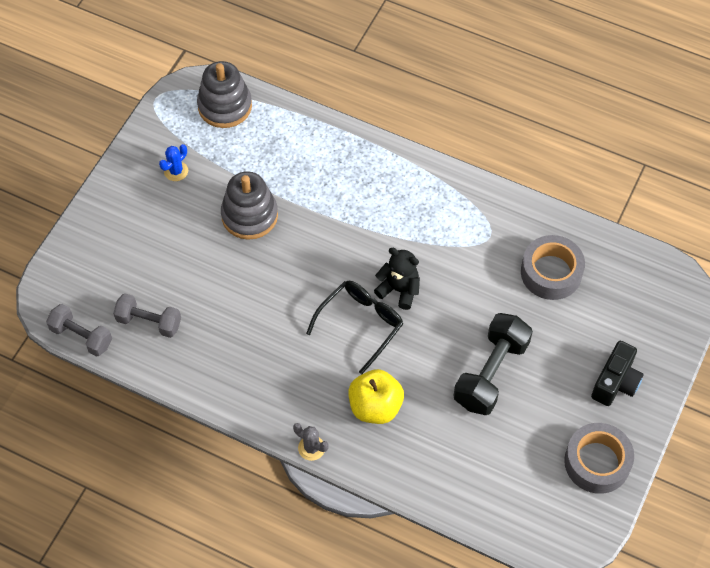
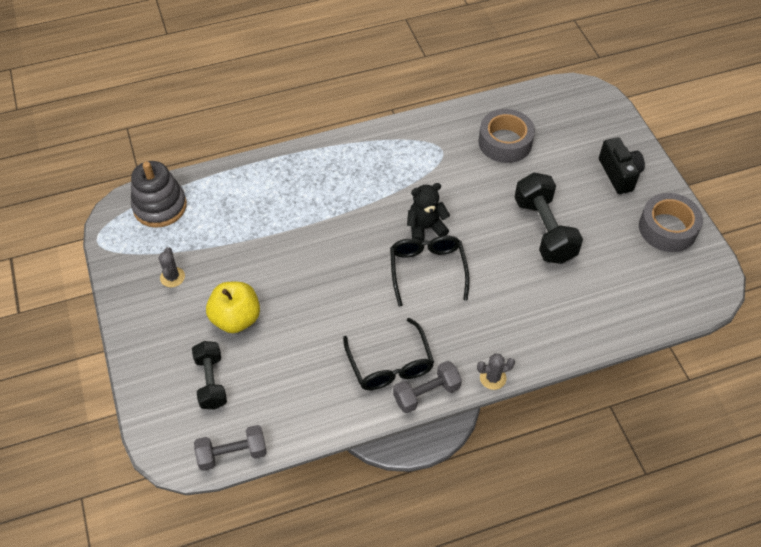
camera: 45 degrees left, 5 degrees down
grey dumbbell [113,293,181,338] -> grey dumbbell moved to [393,361,462,413]
blue cactus [159,144,188,181] -> grey cactus [159,247,185,287]
grey stacking toy [221,171,278,240] -> none
yellow apple [348,369,404,424] -> yellow apple moved to [206,282,260,333]
none -> black dumbbell [192,341,227,410]
none -> black glasses [343,318,434,390]

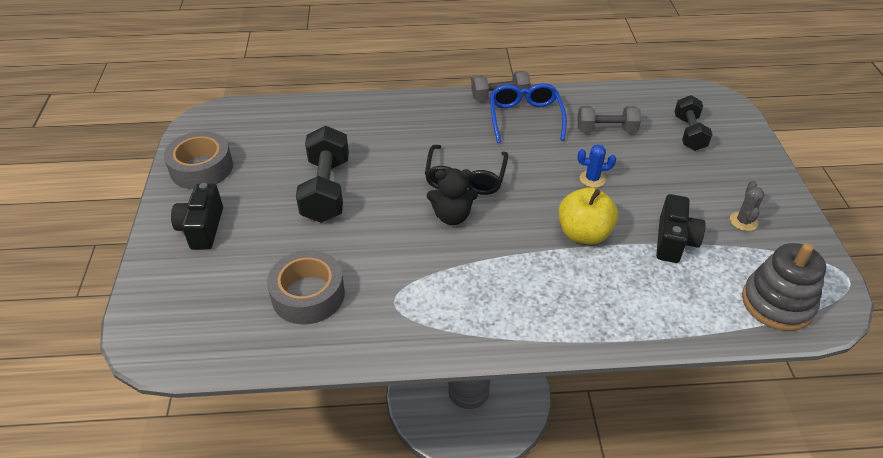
camera: 165 degrees left, 10 degrees down
grey dumbbell [194,425,267,471] -> grey dumbbell moved to [577,106,641,133]
yellow apple [206,282,260,333] -> yellow apple moved to [558,187,618,245]
black glasses [343,318,434,390] -> blue glasses [490,83,567,143]
grey cactus [477,353,515,390] -> none
none -> blue cactus [578,145,616,188]
none -> black camera [656,194,706,263]

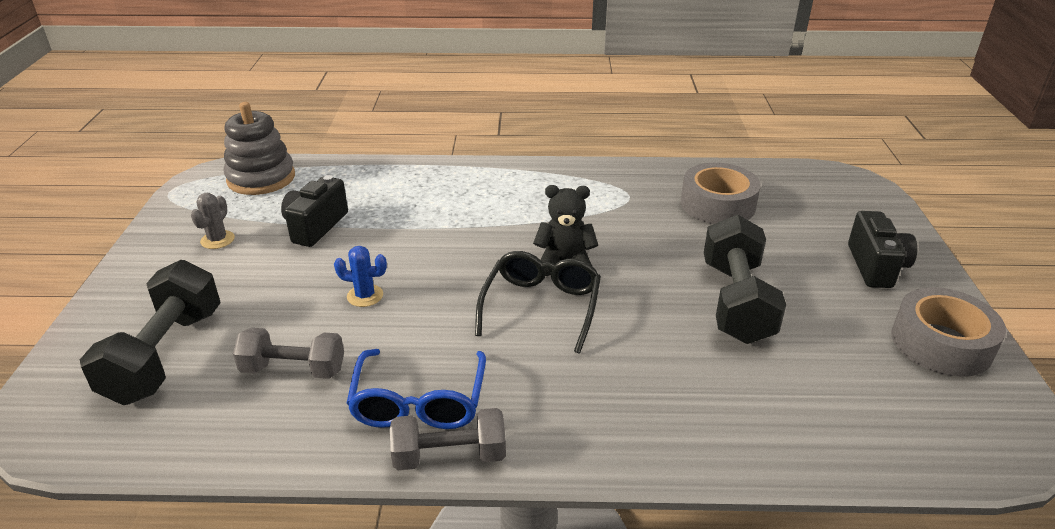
camera: 175 degrees left, 10 degrees down
yellow apple [558,187,618,245] -> none
black dumbbell [674,95,713,151] -> black dumbbell [80,260,221,405], size x1.55

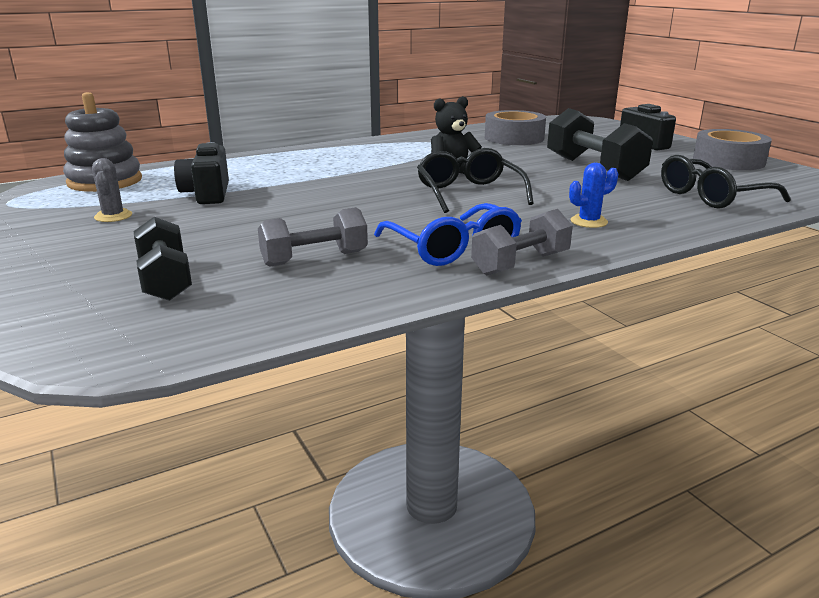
camera: 30 degrees left, 10 degrees down
black dumbbell [80,260,221,405] -> black dumbbell [134,217,192,301], size x0.65
blue cactus [334,246,387,307] -> blue cactus moved to [569,163,618,228]
none -> black glasses [661,155,791,209]

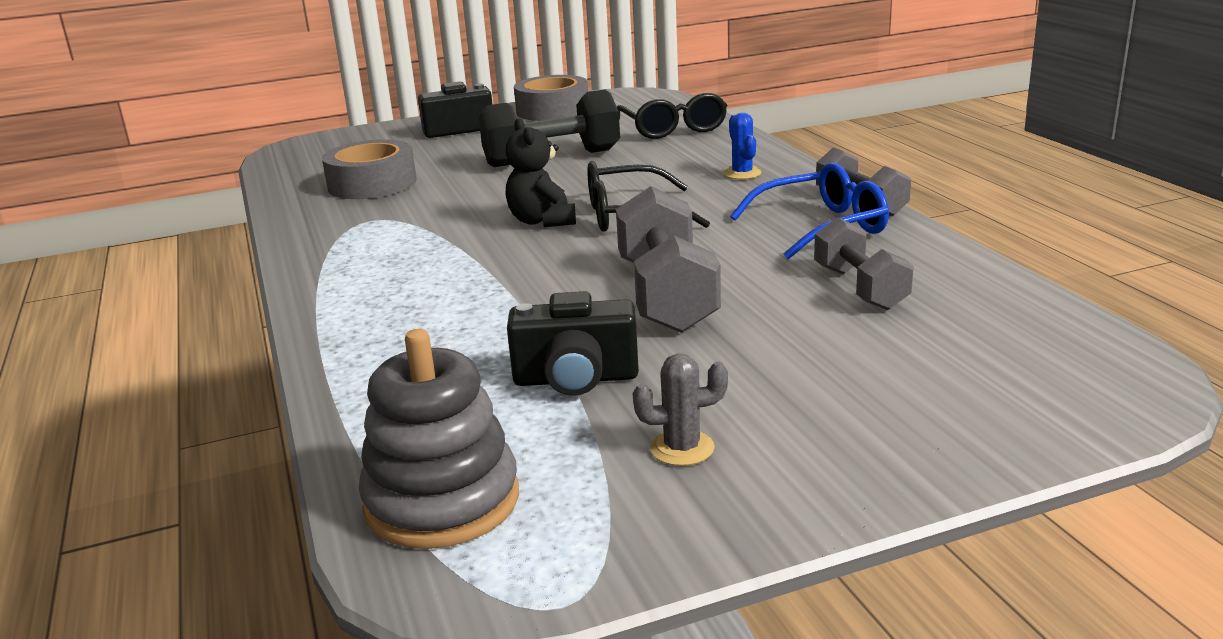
camera: 80 degrees left, 0 degrees up
black dumbbell [134,217,192,301] -> none
none -> grey dumbbell [616,186,721,333]

